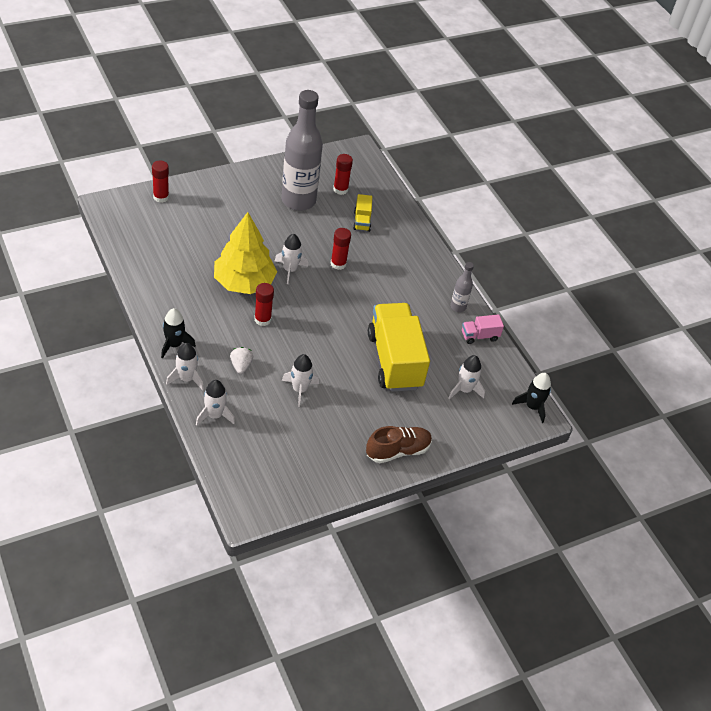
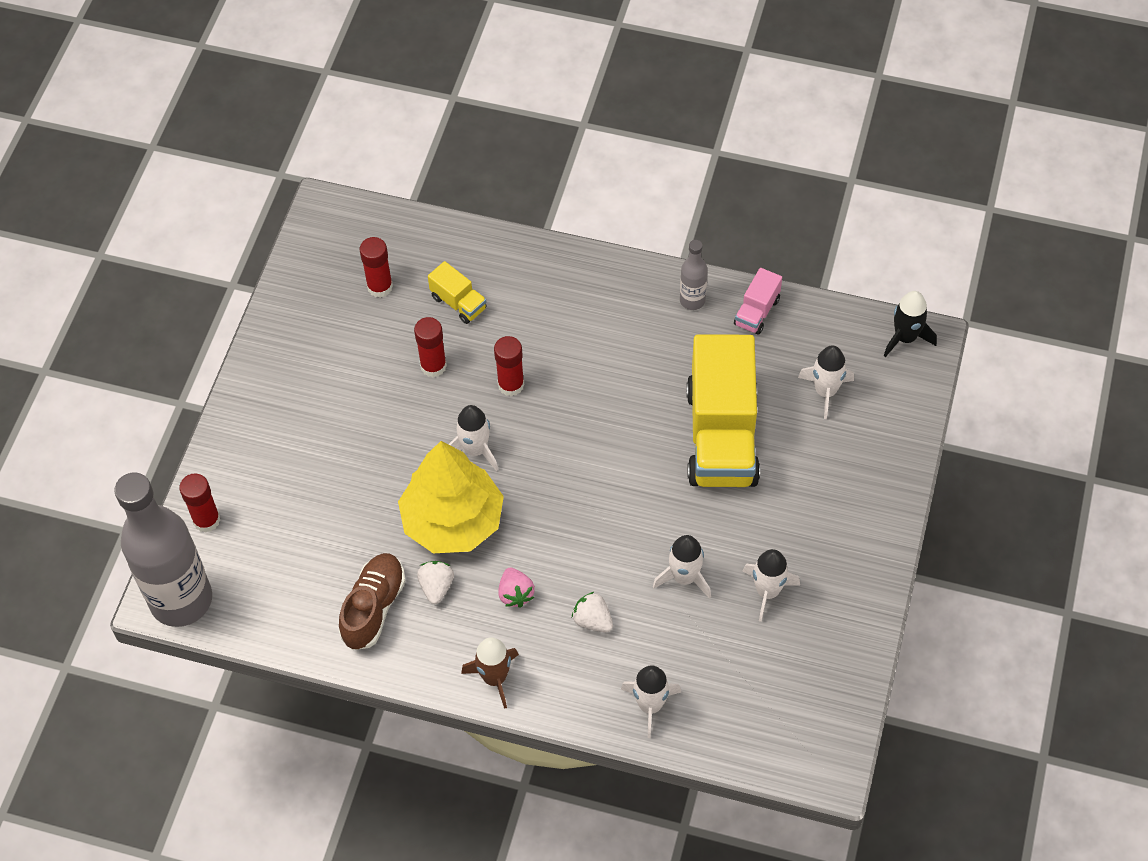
camera: 40 degrees left, 10 degrees up
black rocket [161,308,196,358] -> brown rocket [461,637,519,709]
white rocket [166,343,204,390] -> white rocket moved to [743,549,800,622]
red glue stick [254,283,274,326] -> red glue stick moved to [414,317,447,377]
grey bottle [281,90,323,211] -> grey bottle moved to [114,472,212,627]
brown shoe [366,426,432,463] -> brown shoe moved to [339,553,406,650]
yellow truck [368,303,430,392] -> yellow truck turned 120 degrees counterclockwise [686,334,760,487]
none -> white strawberry [417,561,454,604]
none -> pink strawberry [498,568,535,608]

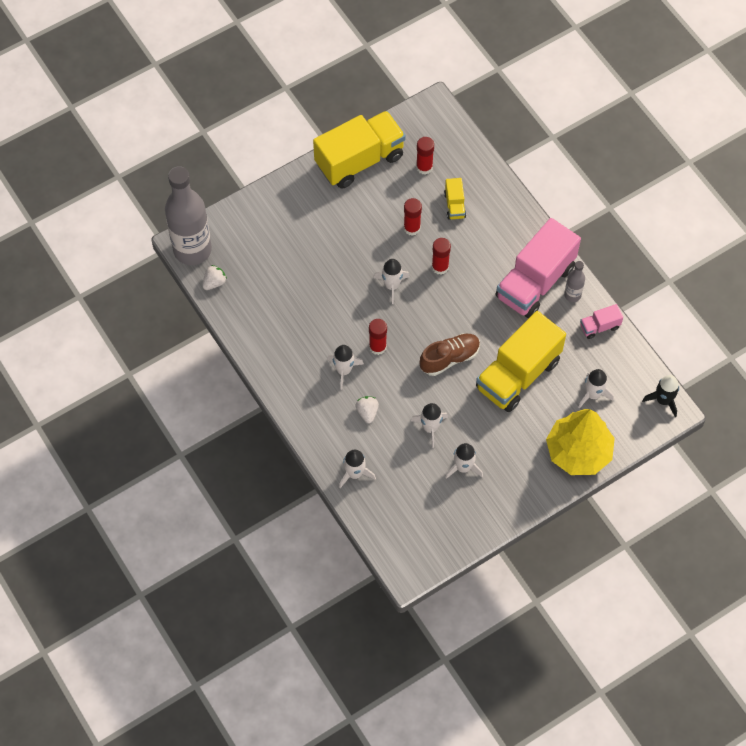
camera: 40 degrees right, 5 degrees up
red glue stick [179,473,221,533] -> red glue stick moved to [369,319,387,355]
brown shoe [339,553,406,650] -> brown shoe moved to [420,333,480,376]
yellow tree [398,441,504,553] -> yellow tree moved to [546,409,615,475]
white strawberry [417,561,454,604] -> white strawberry moved to [202,265,227,290]
brown rocket [461,637,519,709] -> none
pink strawberry [498,568,535,608] -> white rocket [327,345,364,390]
none -> yellow truck [313,111,406,189]
none -> pink truck [496,218,581,318]

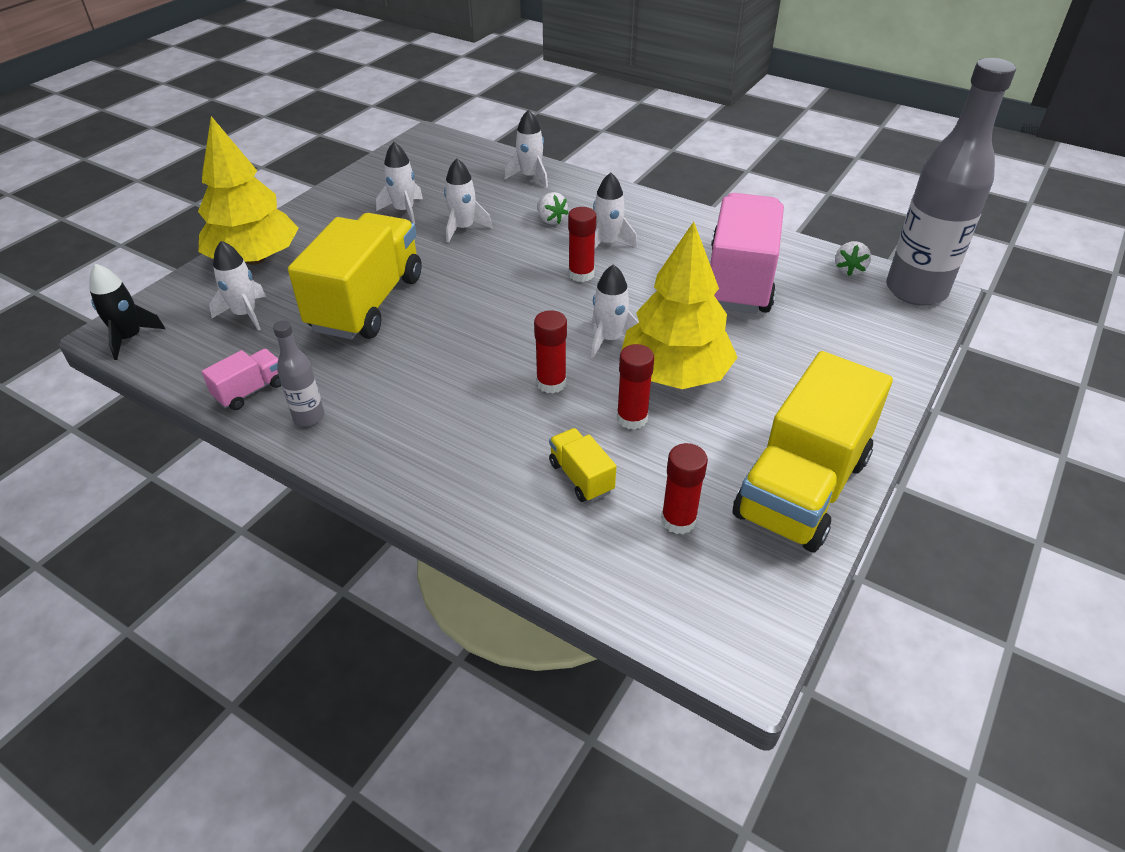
camera: 155 degrees right, 20 degrees down
brown shoe [420,333,480,376] -> none
pink truck [496,218,581,318] -> pink truck moved to [710,193,784,314]
none -> yellow tree [621,222,738,389]

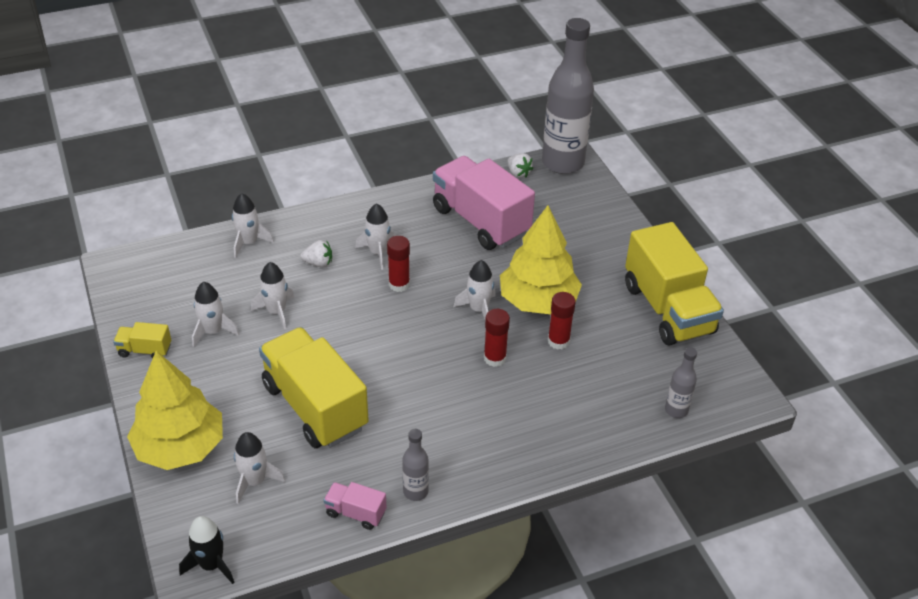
camera: 55 degrees left, 0 degrees up
pink truck [201,349,281,410] -> pink truck turned 60 degrees counterclockwise [324,482,387,530]
yellow truck [549,428,616,502] -> yellow truck moved to [113,322,171,358]
red glue stick [661,443,708,534] -> none
none -> grey bottle [665,347,697,418]

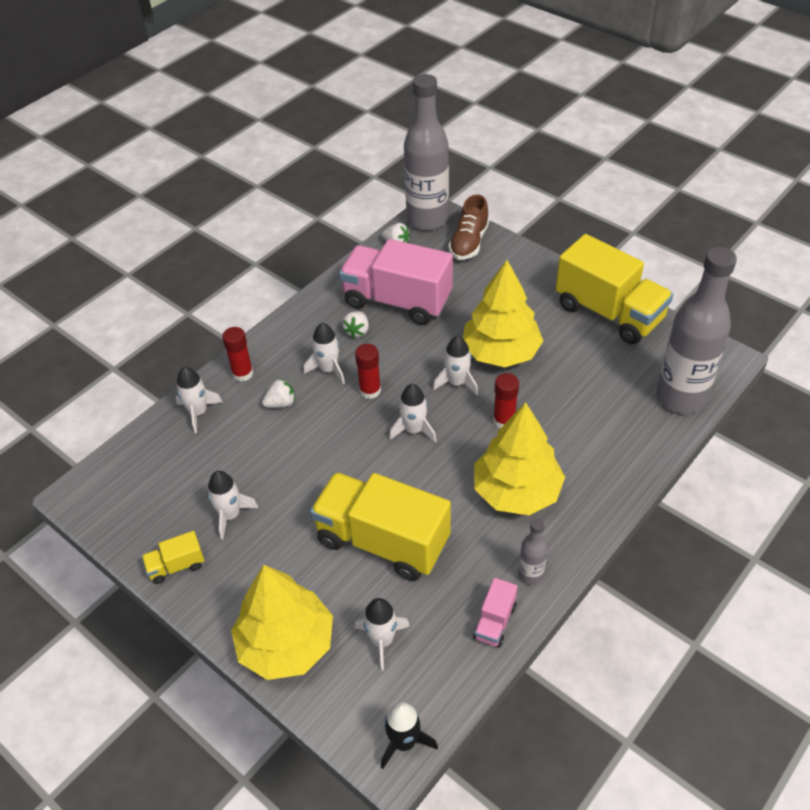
camera: 25 degrees left, 5 degrees up
white rocket [251,262,295,329] -> white rocket moved to [389,384,437,443]
pink truck [324,482,387,530] -> pink truck turned 60 degrees counterclockwise [473,578,518,647]
red glue stick [548,292,576,350] -> red glue stick moved to [222,327,253,382]
grey bottle [665,347,697,418] -> grey bottle [656,247,737,414], size x2.27
none -> white strawberry [342,311,369,338]
none -> brown shoe [448,194,489,260]
none -> yellow tree [474,402,565,515]

